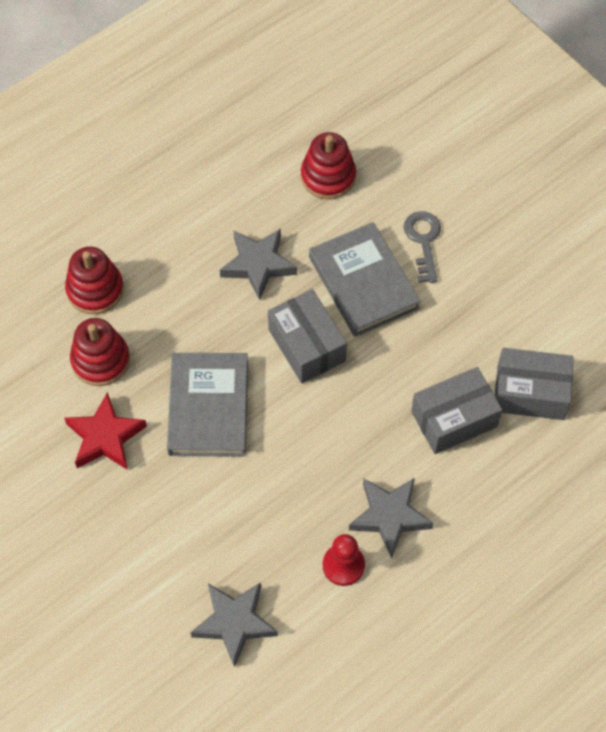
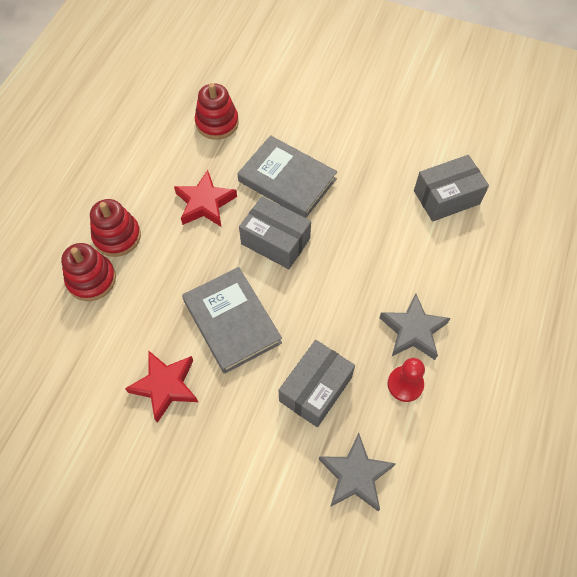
camera: 30 degrees left, 0 degrees up
red stacking toy [70,318,130,386] -> red stacking toy moved to [90,199,141,257]
grey star [220,229,297,300] -> red star [174,170,237,227]
grey key [404,211,441,283] -> none
grey box [411,367,502,454] -> grey box moved to [279,340,355,427]

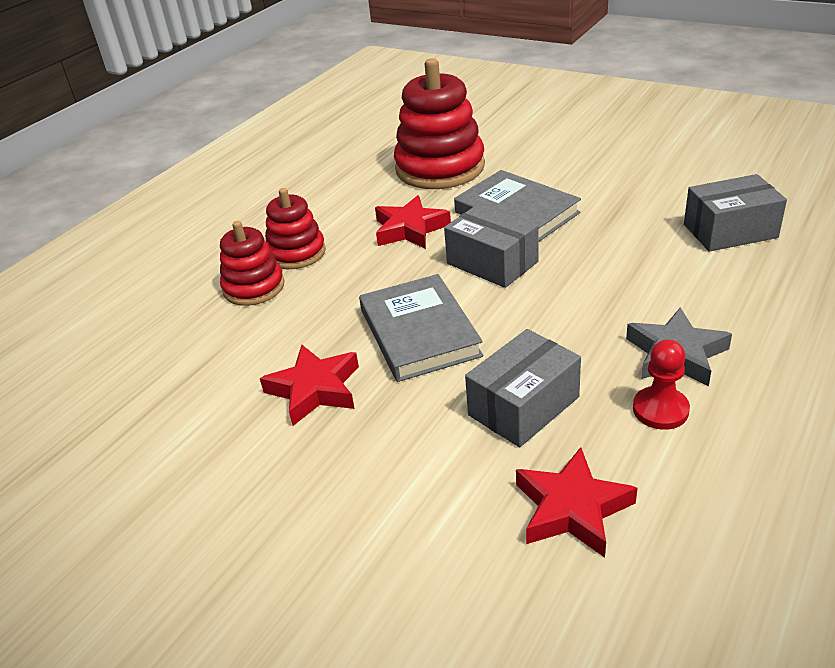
camera: 15 degrees right, 25 degrees down
red stacking toy [195,83,239,140] -> red stacking toy [394,58,485,189], size x1.73
grey star [319,433,396,511] -> red star [516,447,638,558]

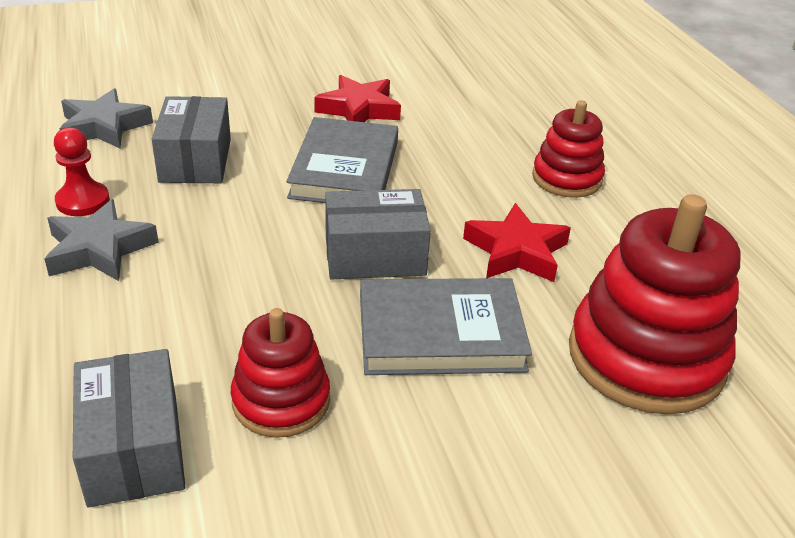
camera: 125 degrees right, 0 degrees up
red stacking toy [220,221,285,306] -> red stacking toy moved to [231,308,330,438]
grey book [359,274,483,382] -> grey book turned 75 degrees clockwise [286,117,398,203]
red star [516,447,638,558] -> grey star [59,89,153,149]
grey box [684,174,787,252] -> grey box turned 45 degrees counterclockwise [73,349,185,507]

